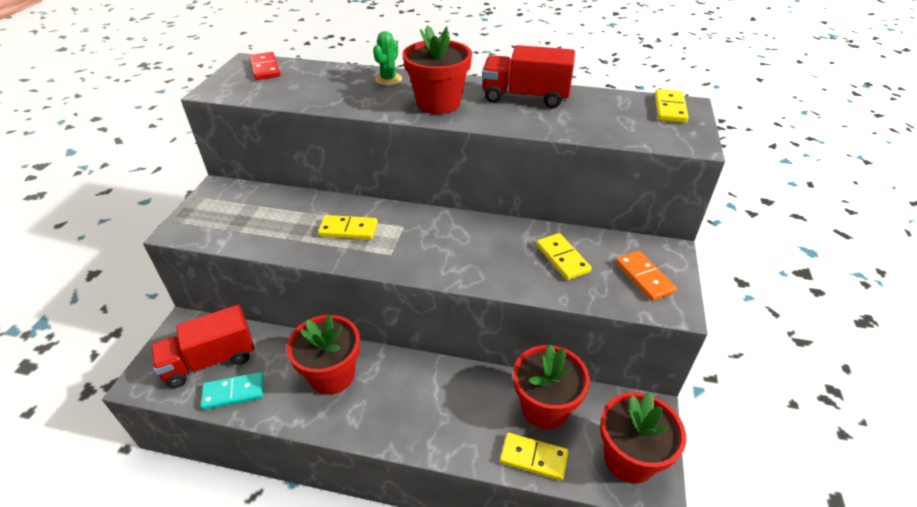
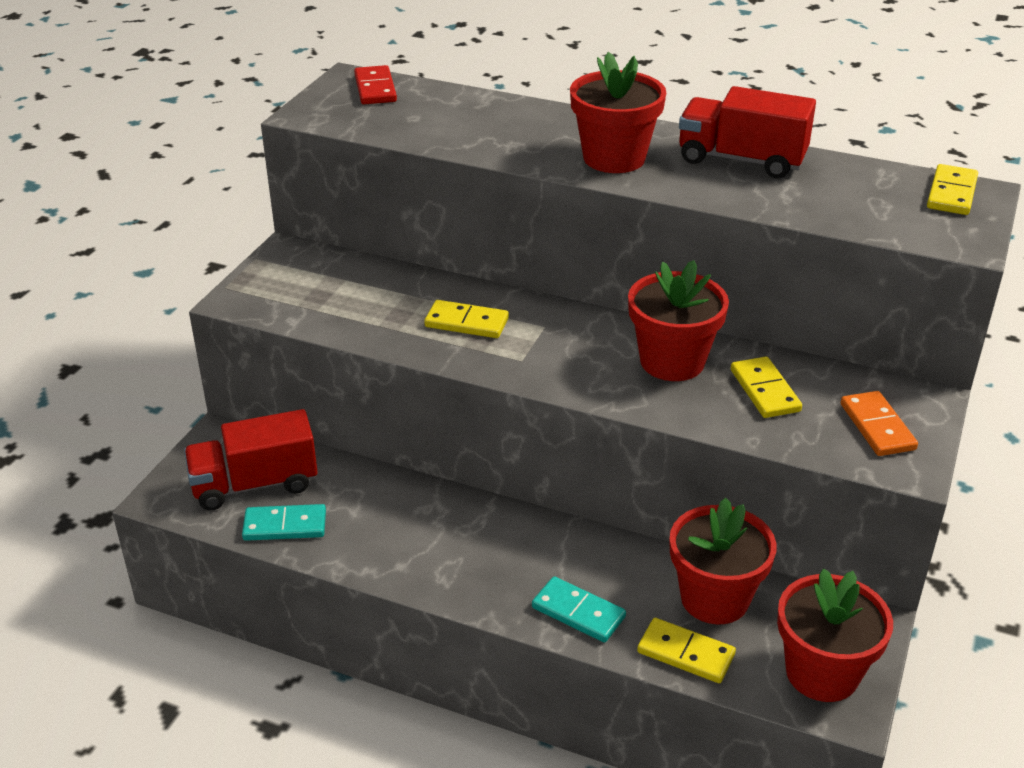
camera: 10 degrees right, 5 degrees down
red flower pot [287,315,360,395] -> red flower pot moved to [628,260,729,381]
green cactus [373,31,402,85] -> none
none -> turquoise domino [532,576,626,643]

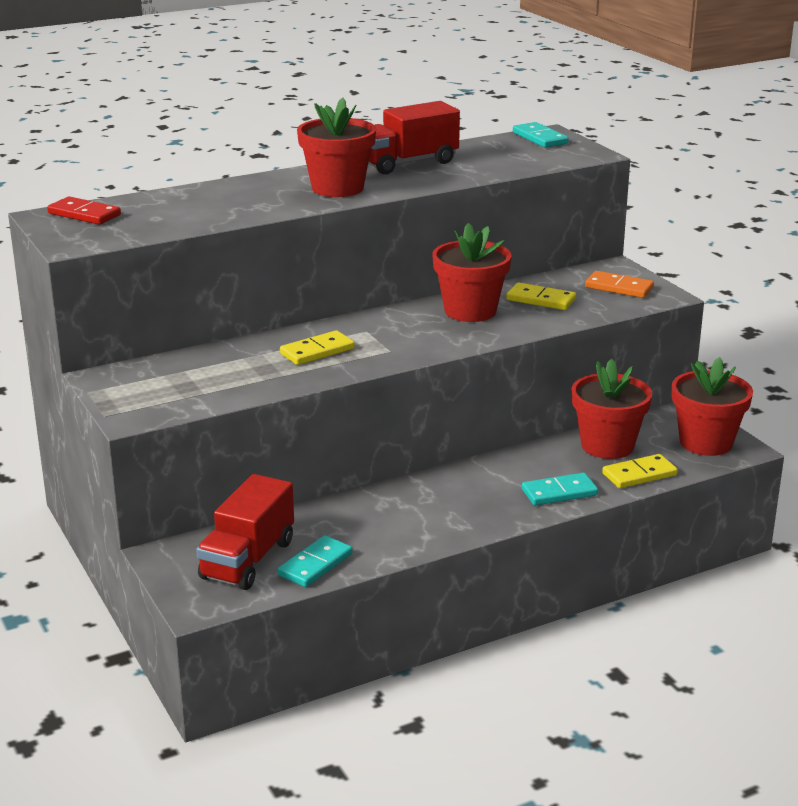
camera: 50 degrees left, 10 degrees down
yellow domino [927,164,978,215] -> turquoise domino [513,122,568,148]

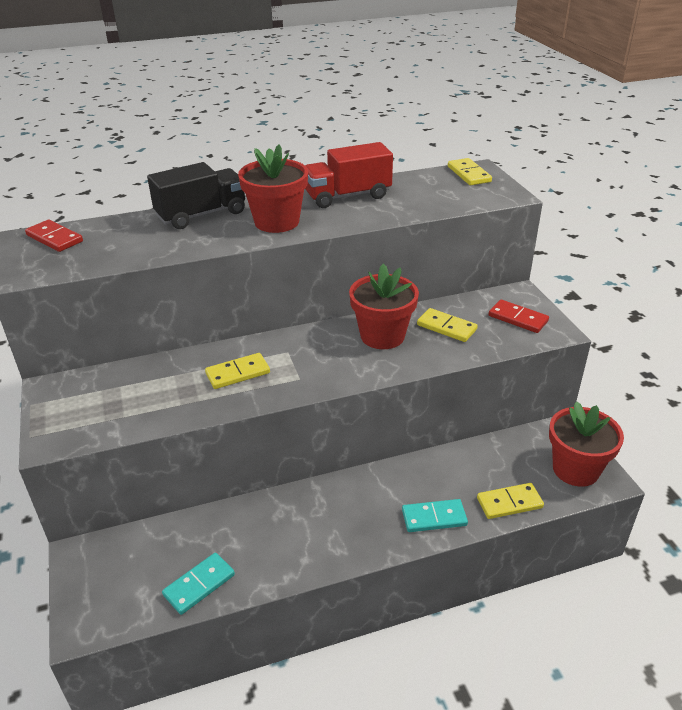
camera: 10 degrees right, 10 degrees up
red truck [196,474,294,590] -> none
turquoise domino [513,122,568,148] -> yellow domino [448,158,492,185]
red flower pot [571,358,652,459] -> none
orange domino [585,271,654,298] -> red domino [489,300,549,333]
none -> black truck [147,162,245,229]

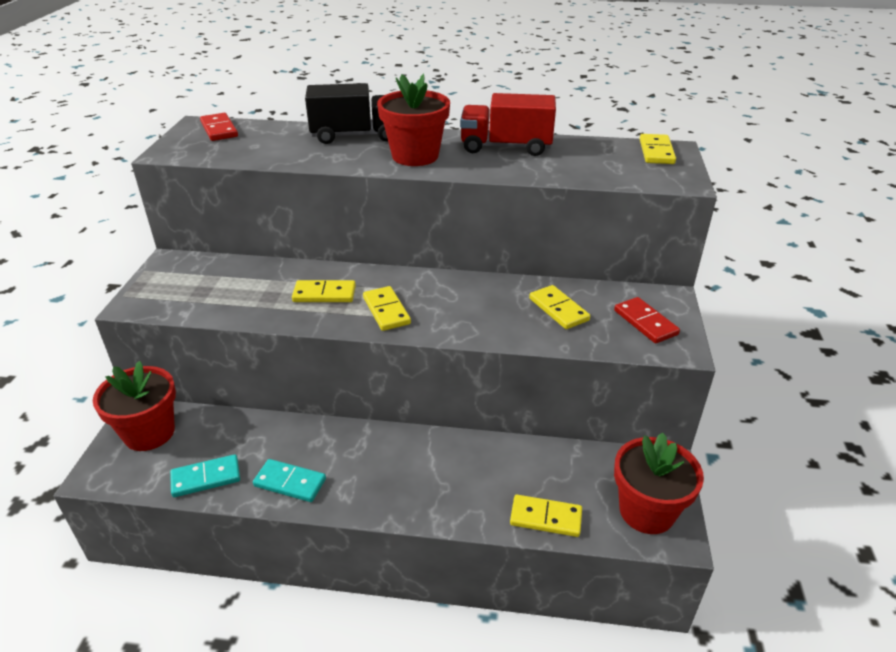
camera: 25 degrees right, 0 degrees up
red flower pot [349,264,419,349] -> red flower pot moved to [93,361,176,451]
turquoise domino [402,499,468,532] -> turquoise domino moved to [253,459,326,502]
none -> yellow domino [363,286,411,331]

